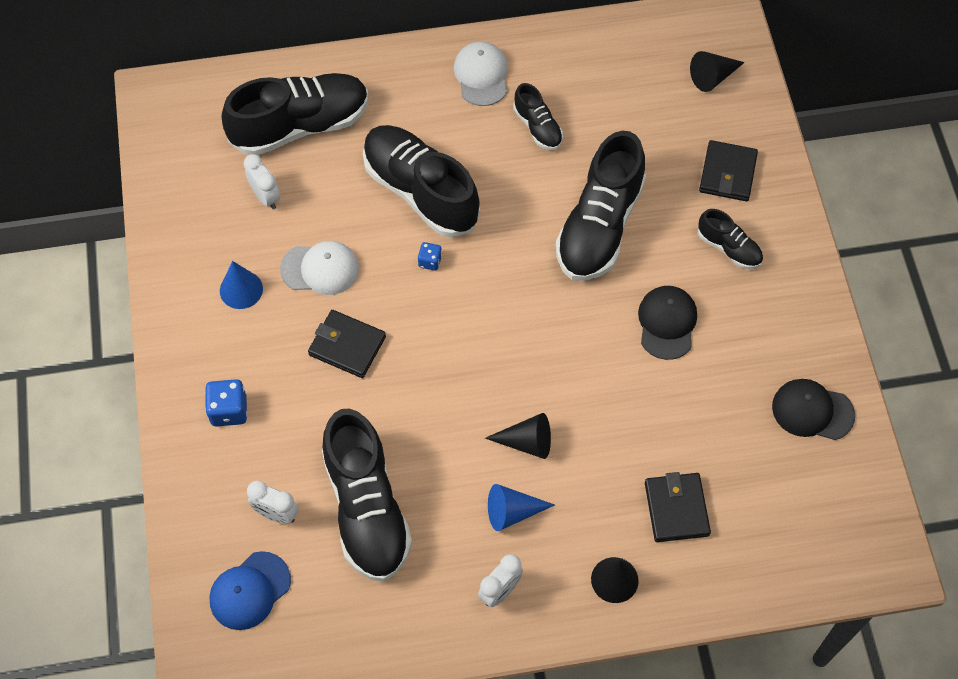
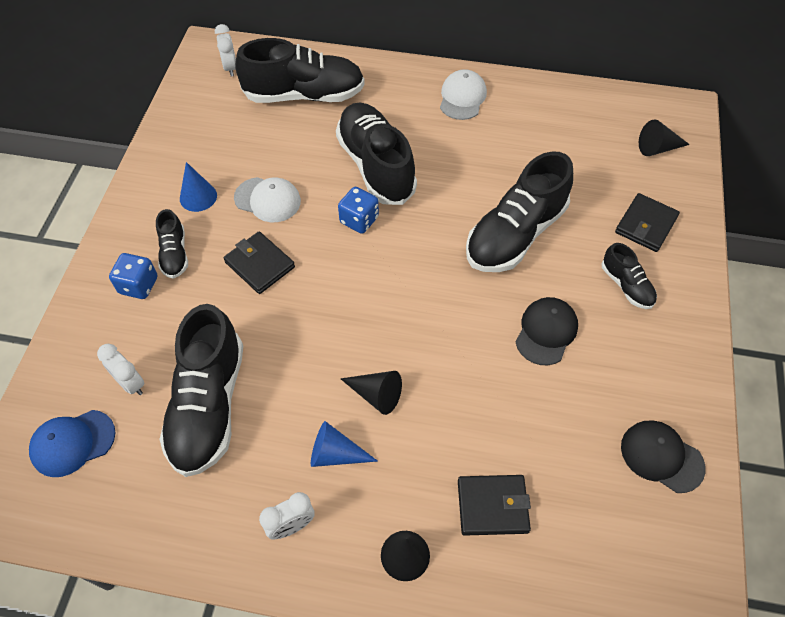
camera: 20 degrees right, 5 degrees down
white clock [243,154,280,209] -> white clock moved to [215,24,236,76]
blue dice [418,242,442,271] -> blue dice [338,187,379,234], size x1.69
black shoe [513,83,563,150] -> black shoe moved to [156,209,188,279]
black wallet [645,472,711,542] -> black wallet turned 75 degrees clockwise [458,475,531,536]

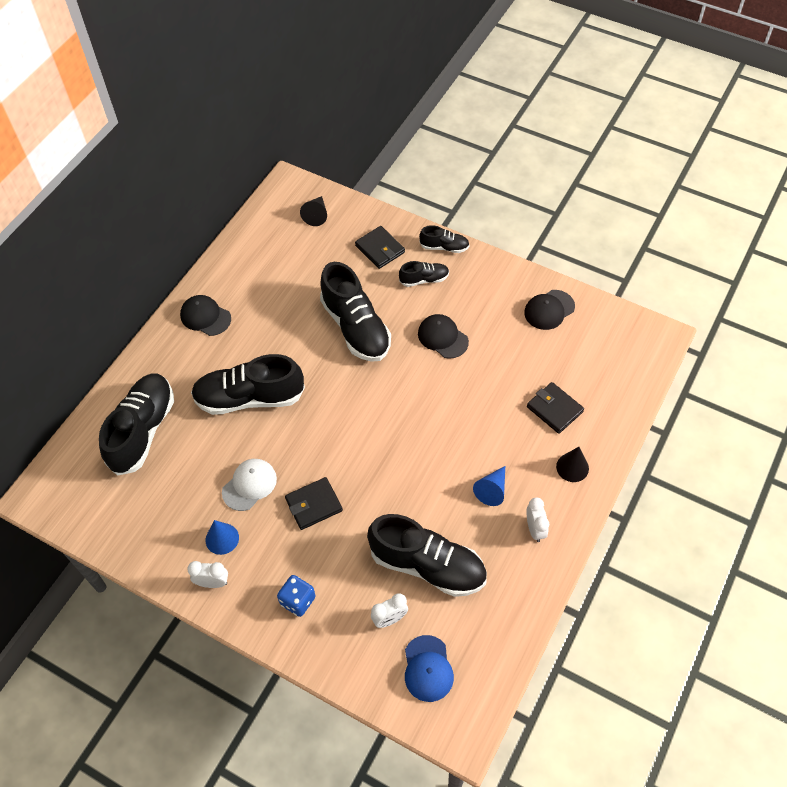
camera: 70 degrees left, 0 degrees up
black shoe [156,209,188,279] -> black shoe moved to [419,225,469,253]
white clock [215,24,236,76] -> white clock moved to [187,561,228,588]
blue dice [338,187,379,234] -> none
black cone [340,371,402,415] -> none
white cap [440,69,487,120] -> black cap [180,295,231,336]
black wallet [458,475,531,536] -> black wallet turned 60 degrees counterclockwise [527,382,584,434]

